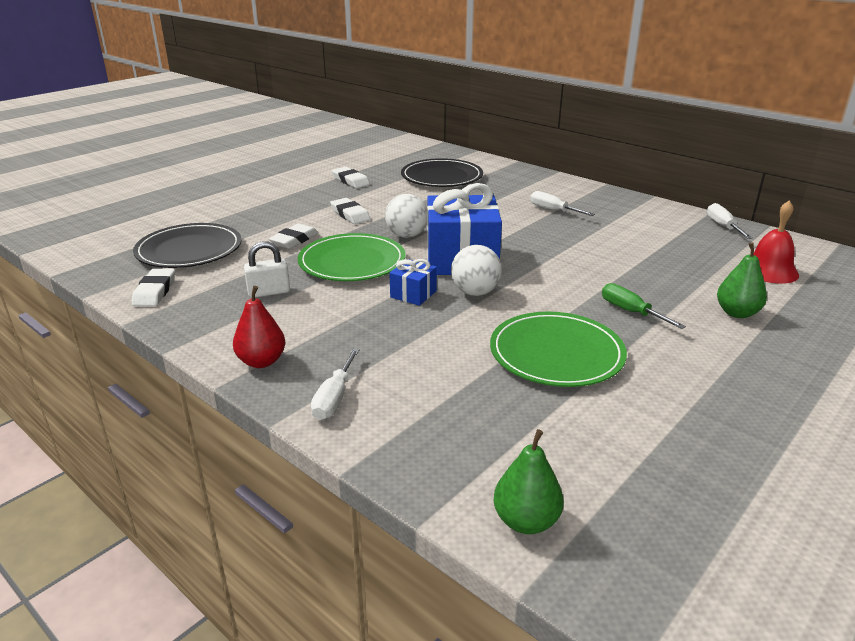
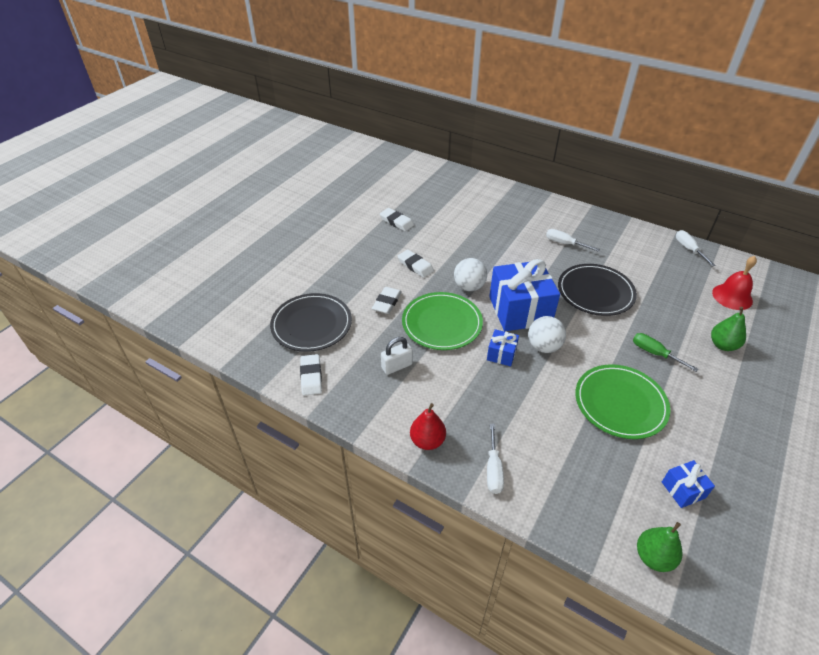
camera: 10 degrees left, 15 degrees up
black plate [401,158,483,187] -> black plate moved to [558,264,637,316]
none -> blue gift [662,460,715,508]

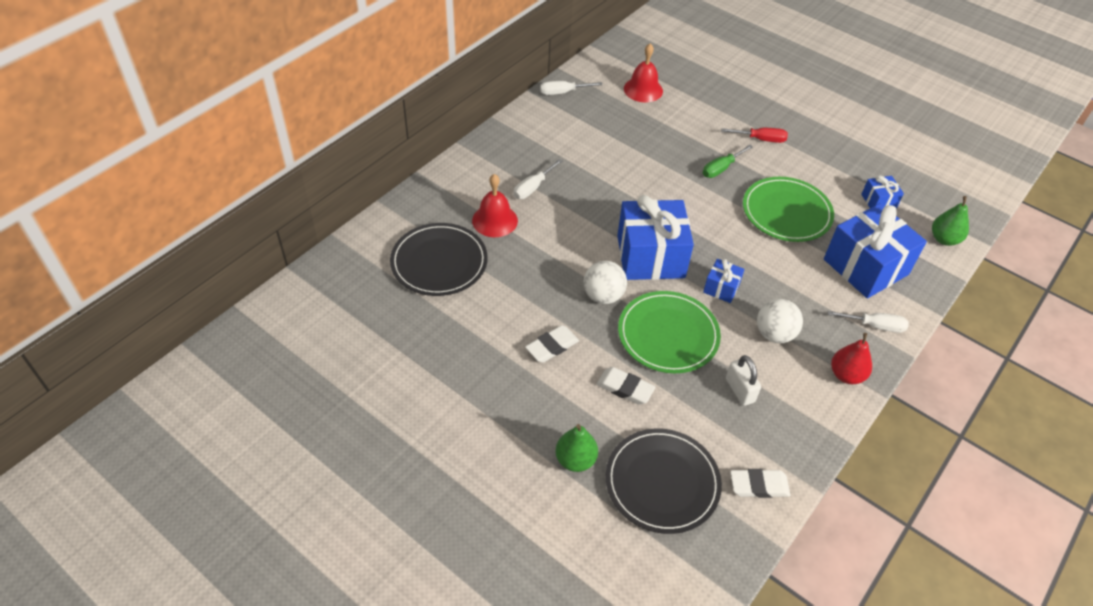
camera: 85 degrees left, 5 degrees up
white eraser [380,208,414,231] -> none
white ball [528,316,566,353] -> white ball moved to [757,299,803,343]
black plate [558,264,637,316] -> black plate moved to [390,223,488,296]
green pear [711,307,746,351] -> green pear moved to [555,424,598,472]
none -> red bell [472,174,518,237]
none -> red screwdriver [721,128,788,143]
none -> blue gift [824,203,927,298]

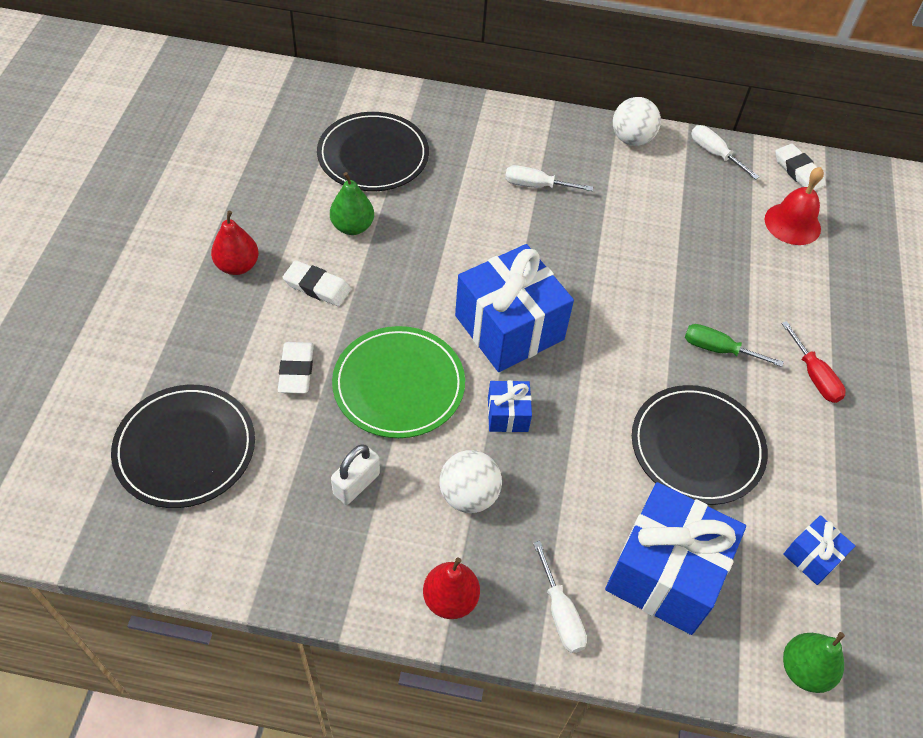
camera: 60 degrees right, 5 degrees up
red bell [472,174,518,237] -> none
green pear [555,424,598,472] -> green pear moved to [330,172,374,235]
white ball [584,261,627,304] -> white ball moved to [613,97,661,146]
white eraser [730,469,791,498] -> white eraser moved to [775,143,826,191]
green plate [743,177,834,242] -> black plate [632,385,768,505]
none -> red pear [211,210,259,275]

